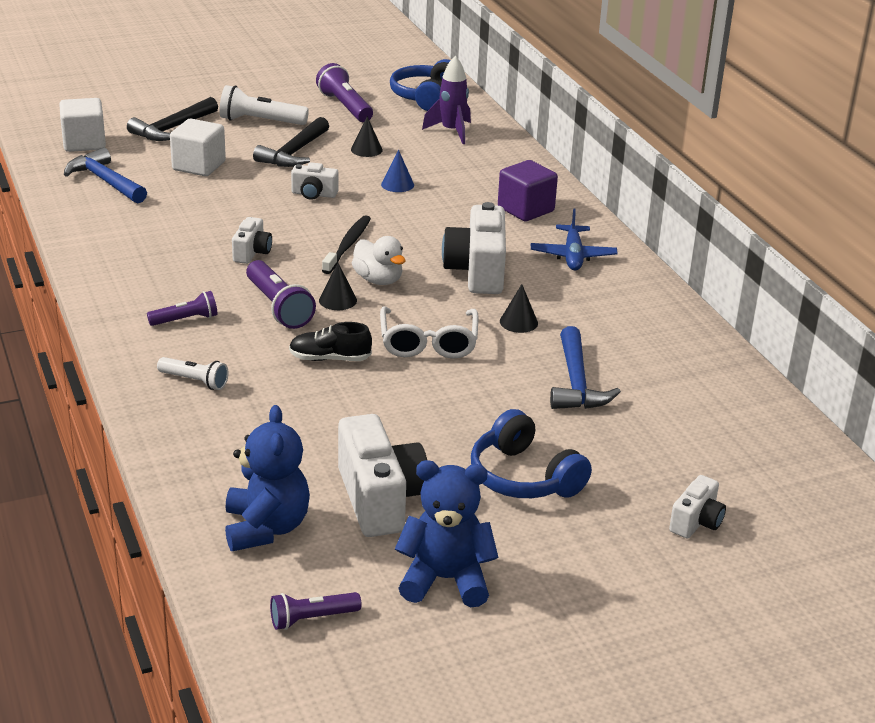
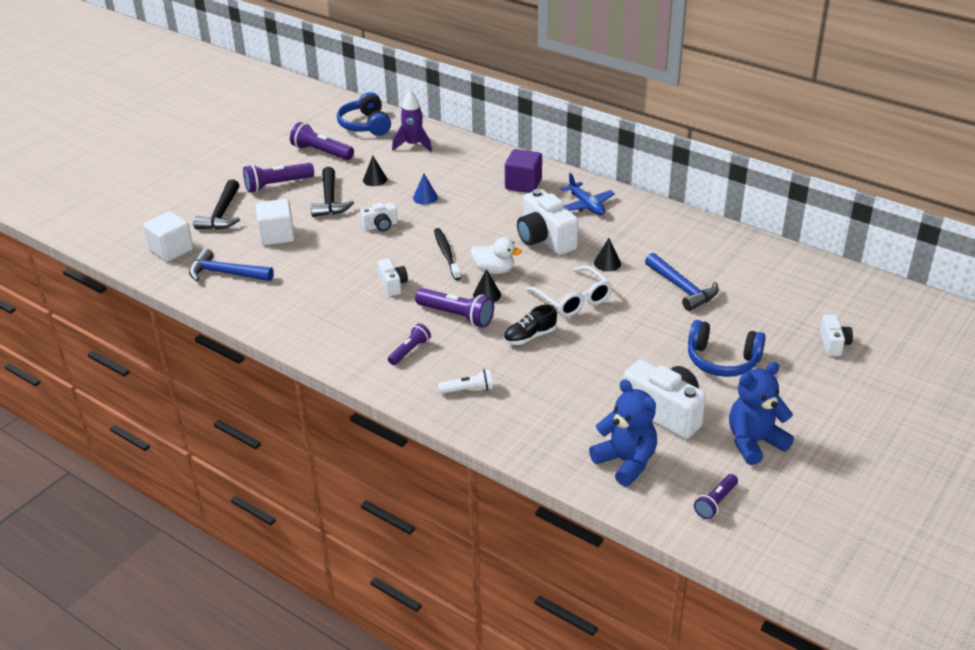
camera: 30 degrees left, 5 degrees up
white flashlight [220,85,309,125] -> purple flashlight [243,163,314,192]

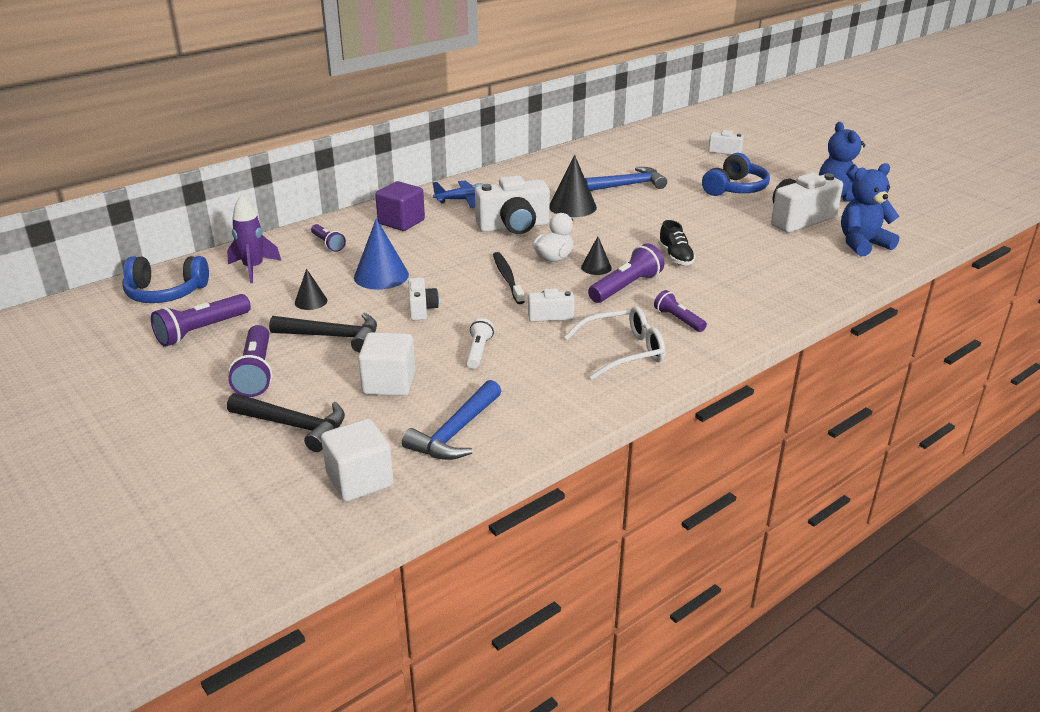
camera: 75 degrees left, 5 degrees down
blue cone [413,174,438,205] -> blue cone [354,218,409,290], size x1.77
black toothbrush [434,228,461,280] -> black toothbrush turned 75 degrees clockwise [493,252,525,304]
white flashlight [438,369,493,394] -> white flashlight moved to [466,318,494,369]
white glasses [525,265,612,317] -> white glasses moved to [564,306,665,380]
black cone [594,238,621,271] -> black cone [549,155,597,217], size x1.77
purple flashlight [694,474,738,519] -> purple flashlight moved to [311,224,346,252]

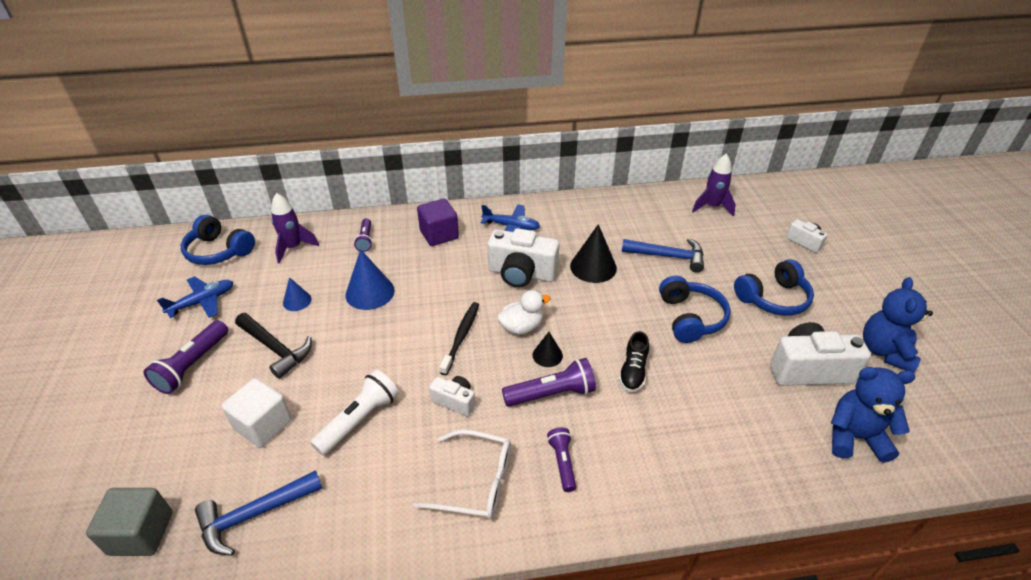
camera: 30 degrees right, 10 degrees up
purple flashlight [151,294,251,347] -> blue plane [157,276,233,318]
black hammer [227,393,345,452] -> none
black cone [295,269,327,310] -> blue cone [283,277,312,311]
white cube [321,419,394,501] -> grey cube [86,488,173,556]
white camera [408,278,439,320] -> none
white flashlight [466,318,494,369] -> white flashlight [310,370,399,456], size x1.61
none -> blue headphones [659,276,731,343]
none -> purple rocket [692,154,736,216]

